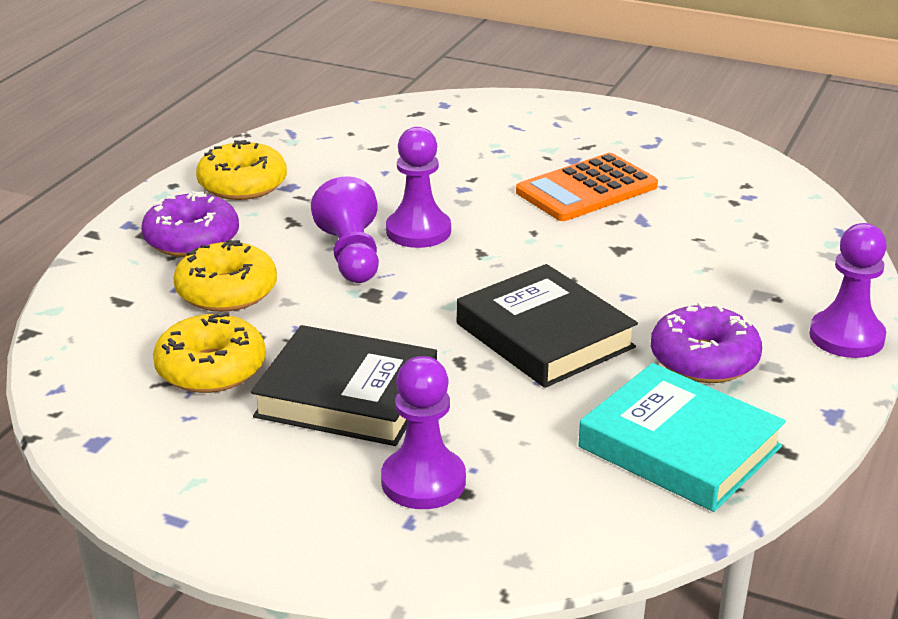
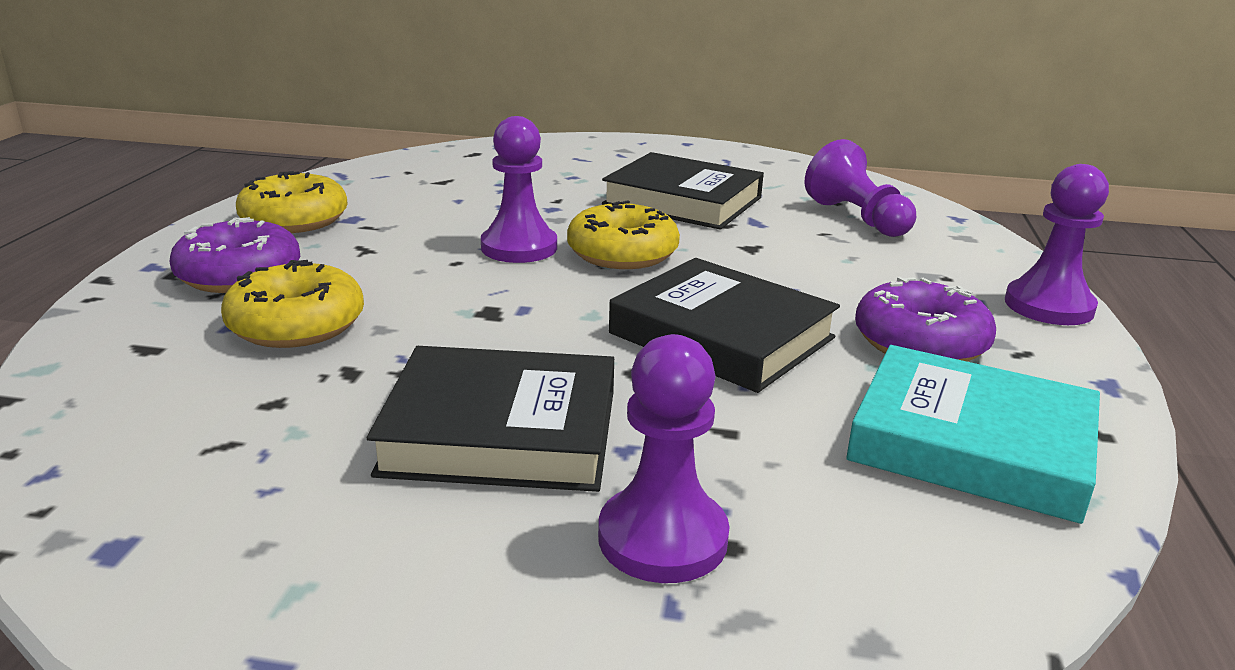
camera: 15 degrees left, 5 degrees down
yellow donut [153,313,266,393] -> yellow donut moved to [567,200,680,269]
purple pawn [311,176,379,283] -> purple pawn moved to [805,139,916,237]
orange calculator [516,153,658,221] -> black book [602,152,764,230]

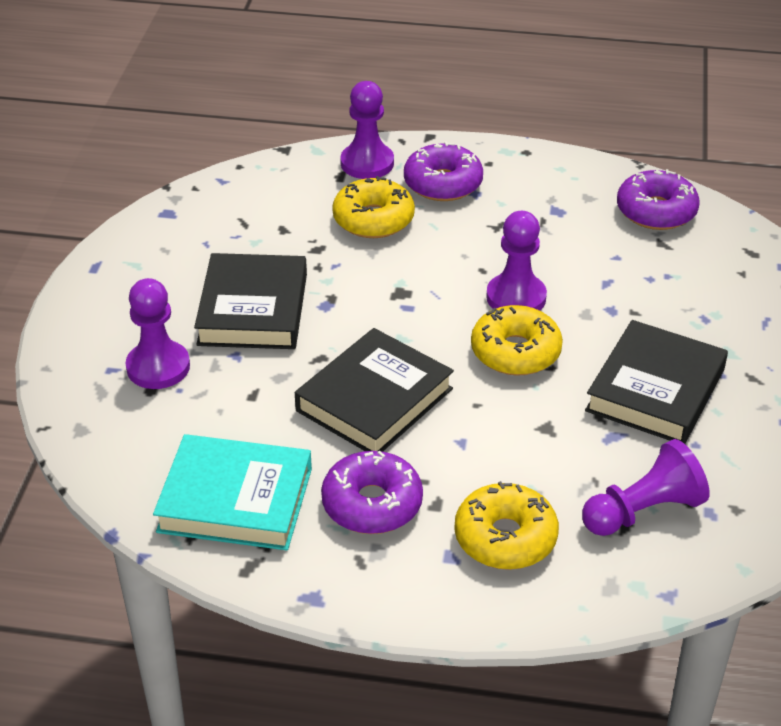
camera: 90 degrees right, 15 degrees up
yellow donut [236,171,348,233] -> yellow donut moved to [455,481,559,570]
turquoise book [846,345,1100,524] -> turquoise book turned 75 degrees clockwise [153,434,312,551]
purple pawn [1005,164,1109,325] -> purple pawn moved to [340,81,394,179]
none -> purple donut [617,169,700,230]

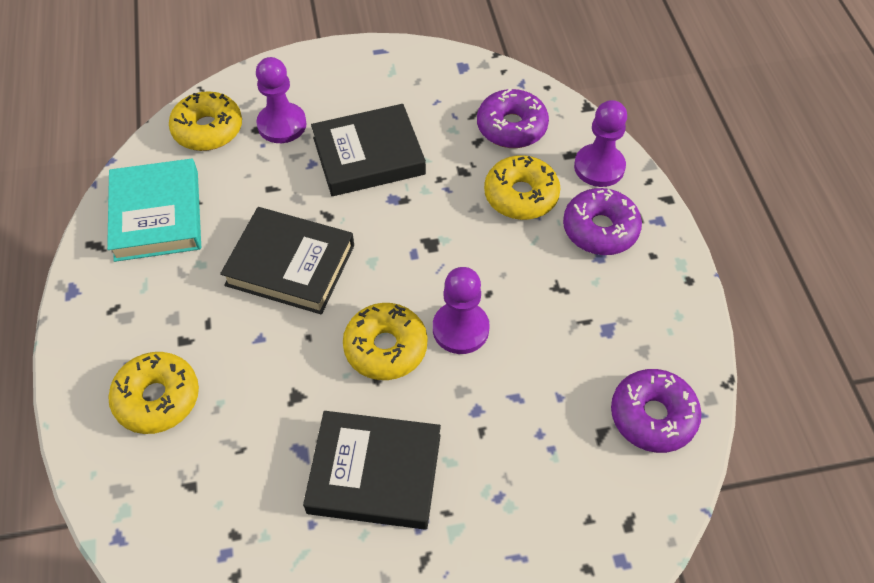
camera: 70 degrees right, 15 degrees up
purple donut [321,451,423,534] -> purple donut moved to [477,88,549,148]
purple pawn [582,439,710,536] -> none
none -> yellow donut [169,91,242,151]

